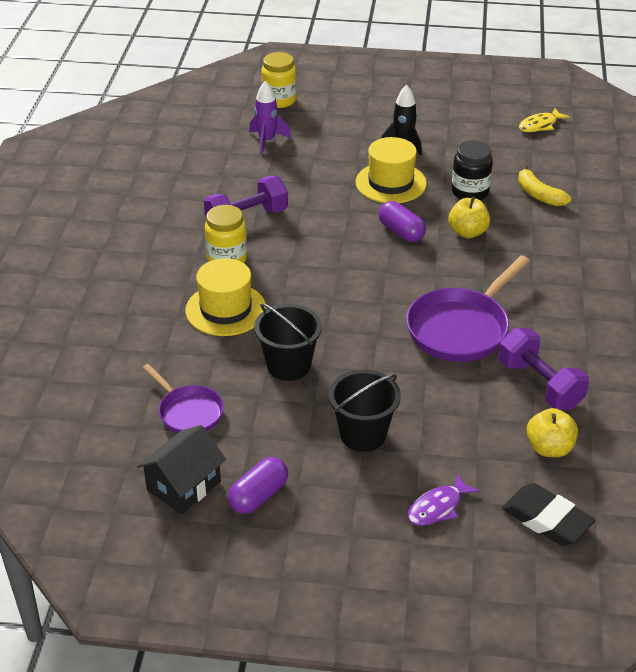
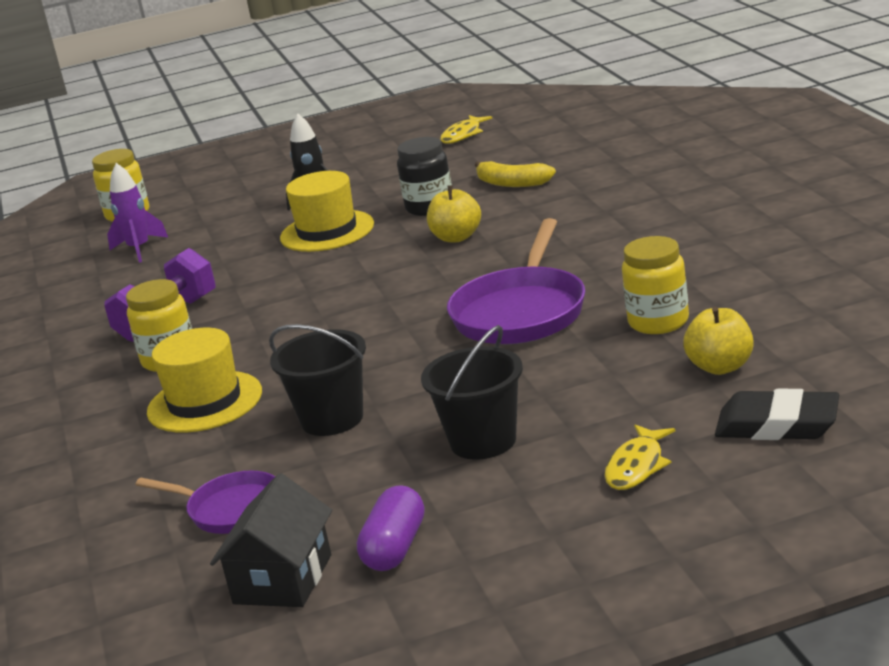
camera: 20 degrees left, 15 degrees down
purple capsule [379,201,426,242] -> none
purple fish [408,473,480,526] -> yellow fish [604,425,675,490]
purple dumbbell [498,327,589,410] -> yellow jar [622,236,689,334]

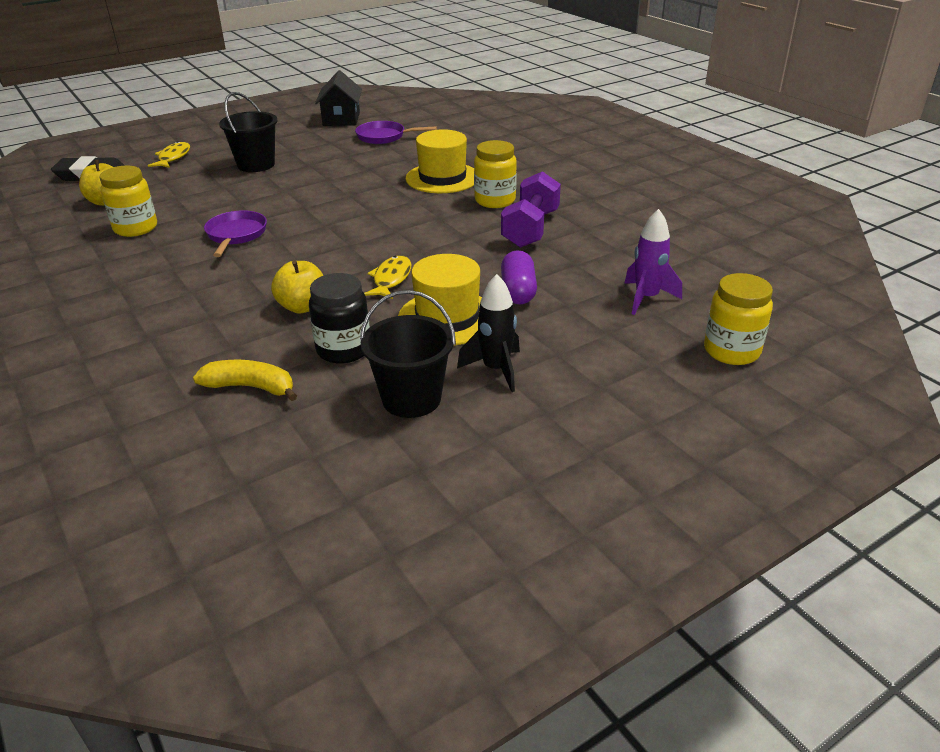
camera: 160 degrees right, 10 degrees up
black bucket [269,324,366,436] -> black bucket moved to [360,290,456,418]
purple capsule [357,485,424,571] -> purple capsule moved to [501,250,537,304]
yellow fish [440,115,492,144] -> yellow fish moved to [364,255,411,299]
purple pan [447,218,585,344] -> purple pan [204,210,267,257], size x0.59

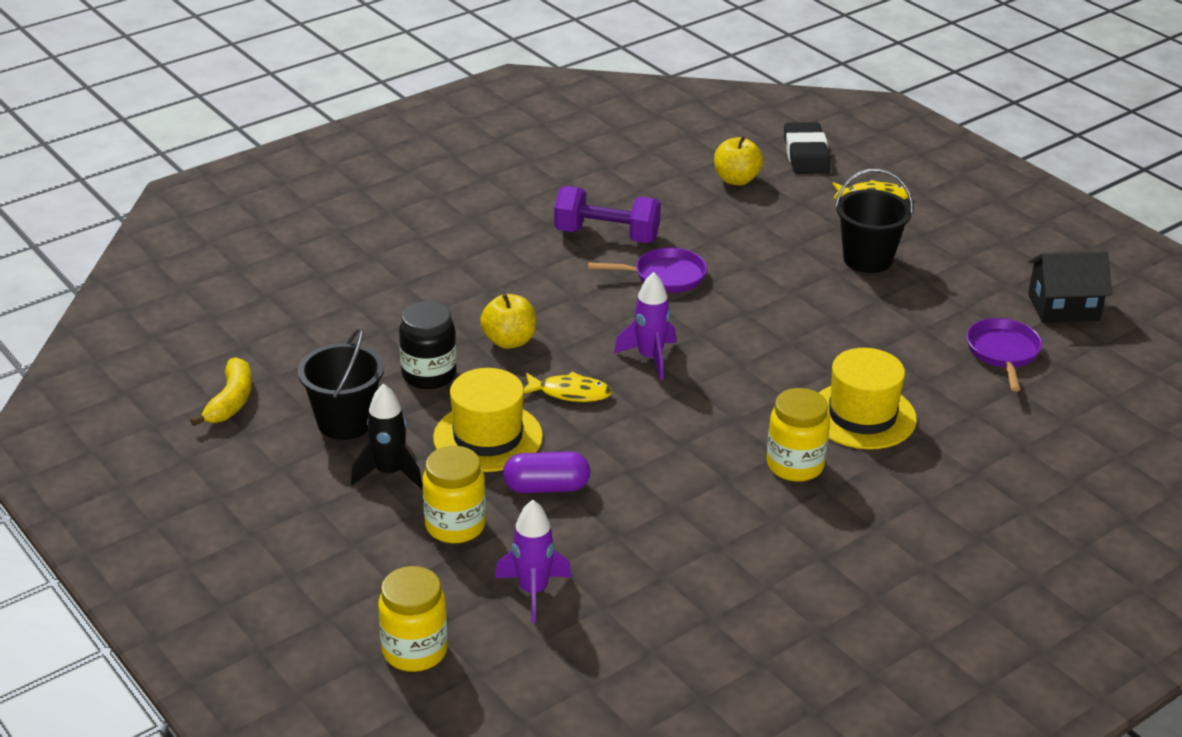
camera: 85 degrees right, 0 degrees up
yellow jar [99,166,157,237] -> yellow jar moved to [423,446,486,543]
yellow banana [193,360,297,401] -> yellow banana moved to [190,357,252,426]
purple dumbbell [501,171,561,248] -> purple dumbbell moved to [554,186,661,243]
none -> purple rocket [614,272,676,380]

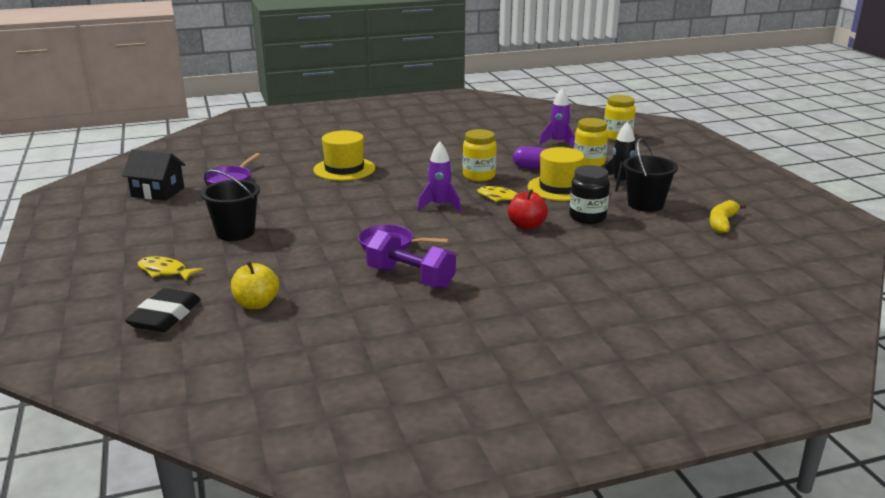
camera: 160 degrees left, 10 degrees down
yellow apple [480,294,536,349] -> red apple [508,189,548,230]
yellow jar [767,388,830,482] -> yellow jar moved to [463,129,497,181]

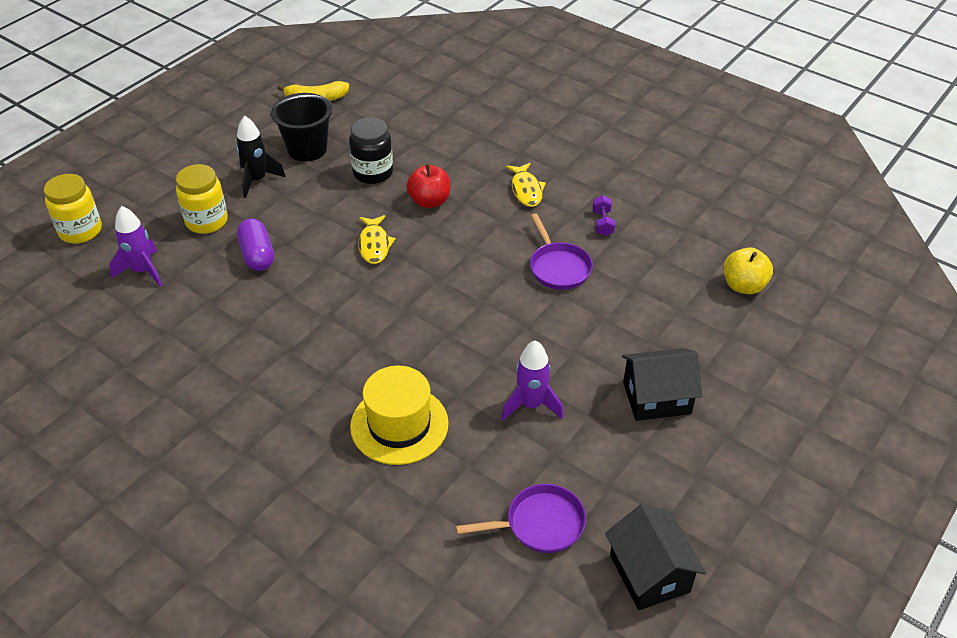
camera: 125 degrees left, 20 degrees up
black eraser [125,288,201,332] -> none
yellow fish [138,256,203,281] -> yellow fish moved to [506,163,546,207]
black bucket [201,170,260,241] -> black house [622,348,703,421]
purple dumbbell [366,230,456,289] -> purple dumbbell [593,195,615,236], size x0.48
purple rocket [417,141,461,212] -> purple rocket moved to [501,340,564,420]
yellow jar [463,129,497,181] -> none
yellow hat [528,147,585,201] -> none

